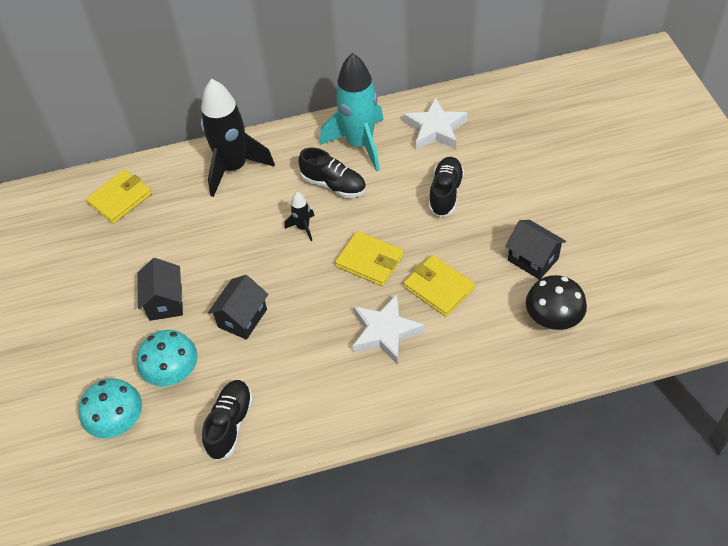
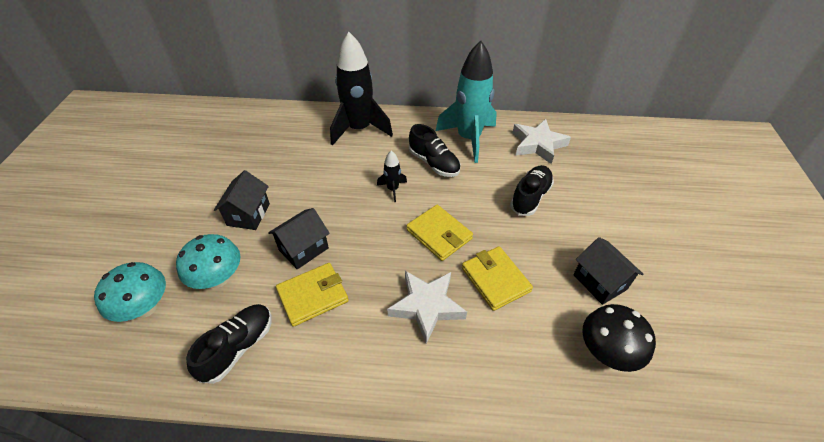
camera: 15 degrees right, 5 degrees down
yellow wallet [86,170,152,224] -> yellow wallet moved to [276,263,349,327]

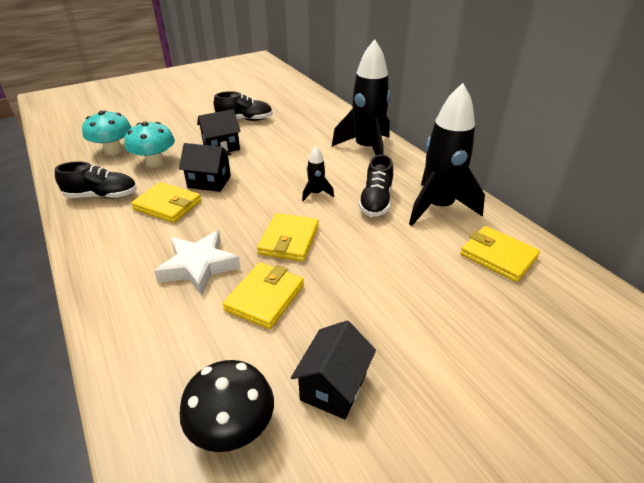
camera: 55 degrees right, 10 degrees down
turquoise rocket [436,41,497,163] -> black rocket [409,83,485,226]
black shoe [510,165,554,216] -> black shoe moved to [214,91,273,121]
white star [512,119,571,164] -> yellow wallet [460,226,540,282]

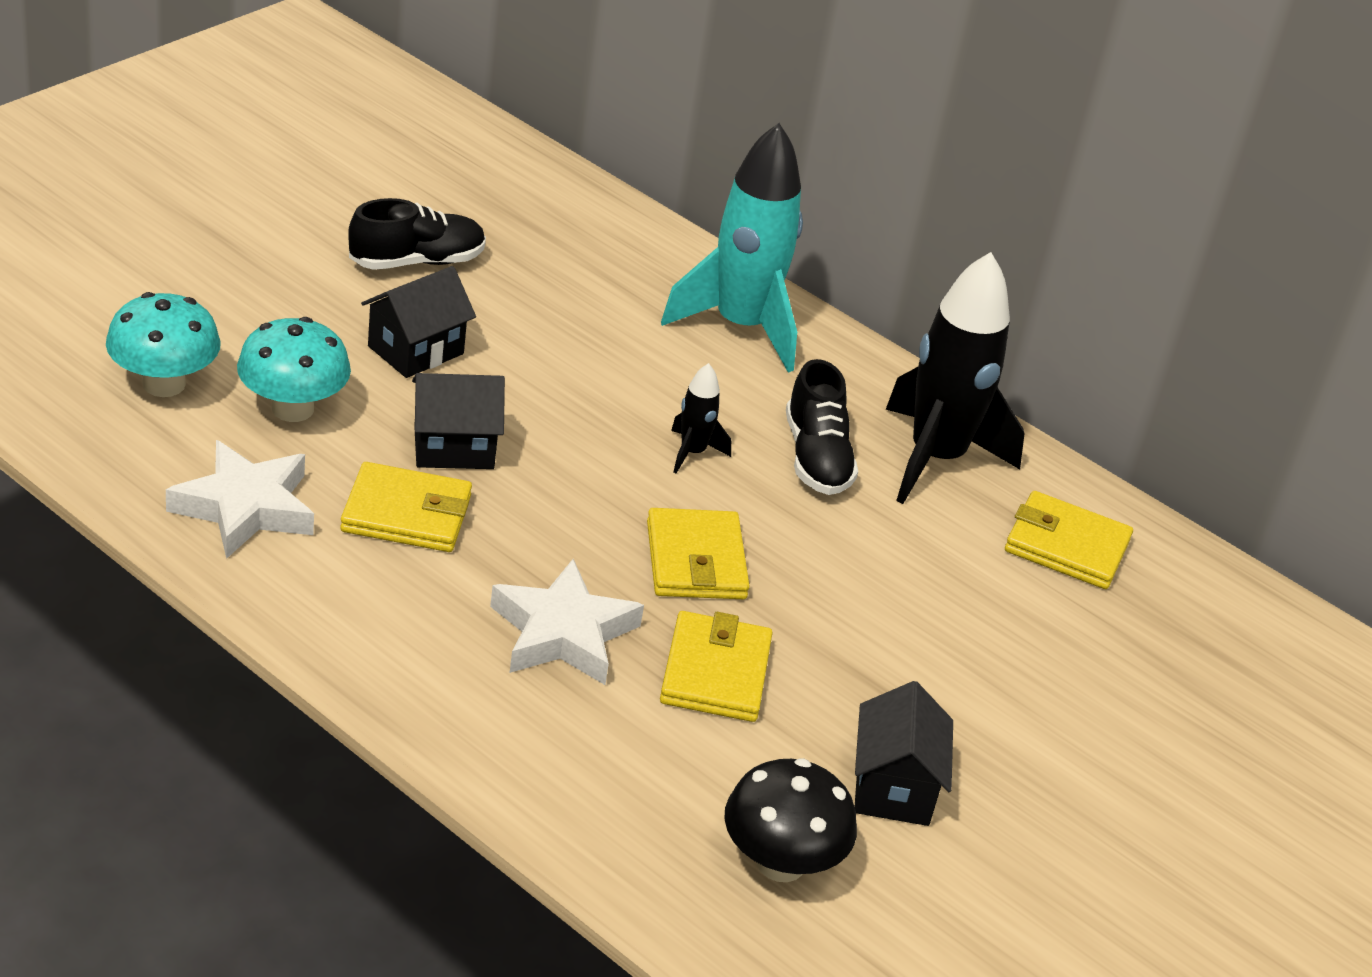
camera: 25 degrees left, 0 degrees up
black shoe [55,161,137,199] -> white star [166,440,314,559]
black rocket [332,39,390,155] -> turquoise rocket [661,123,803,373]

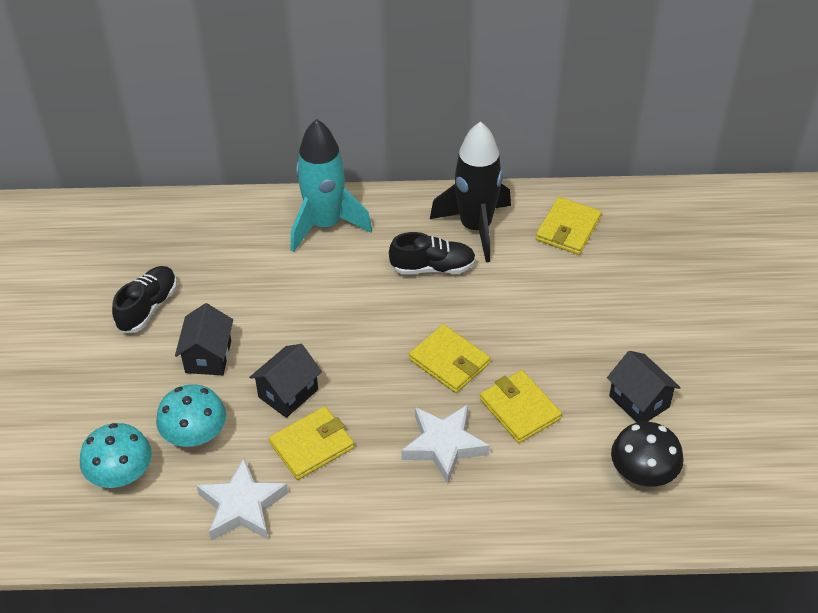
camera: 35 degrees left, 10 degrees up
black rocket [671,363,731,473] -> none
black shoe [786,359,858,495] -> black shoe turned 45 degrees counterclockwise [389,232,476,275]
yellow wallet [1005,491,1133,589] -> yellow wallet turned 45 degrees counterclockwise [536,197,602,255]

